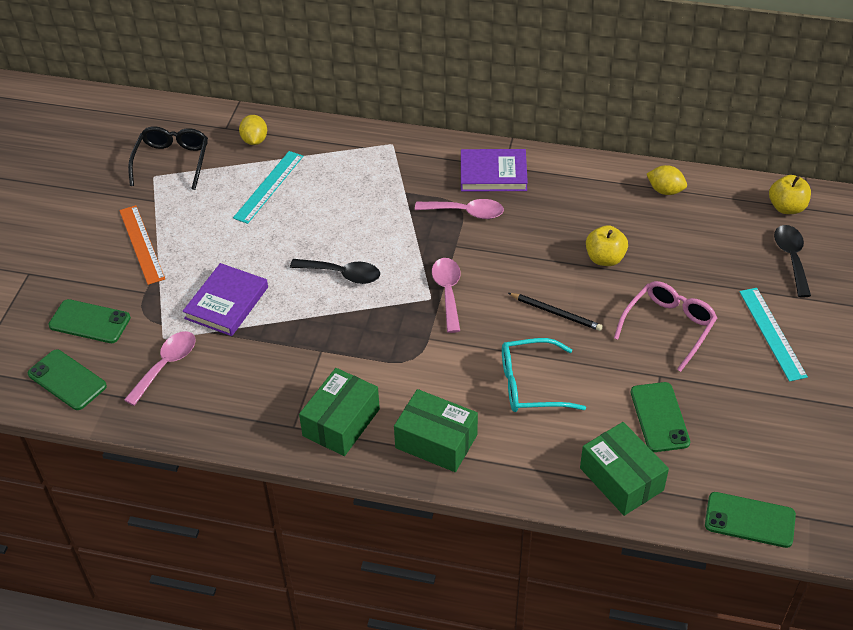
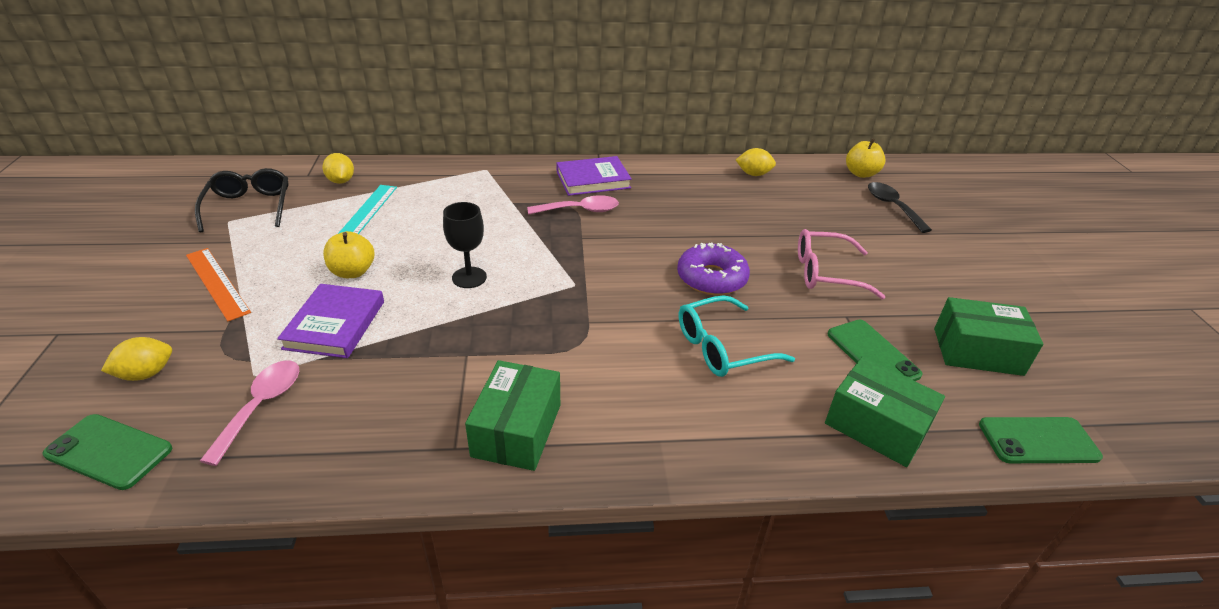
camera: 20 degrees left, 10 degrees down
green phone [49,299,131,343] -> yellow lemon [101,337,172,381]
black spoon [290,259,380,284] -> black goblet [443,202,487,288]
green box [394,389,478,472] -> green box moved to [934,297,1043,376]
pink spoon [432,258,460,333] -> none
black pencil [508,293,603,331] -> purple donut [677,242,750,295]
yellow apple [586,225,628,266] -> yellow apple moved to [323,231,374,278]
pink glasses [614,281,717,372] -> pink glasses turned 105 degrees counterclockwise [798,229,885,299]
turquoise ruler [739,288,808,382] -> none

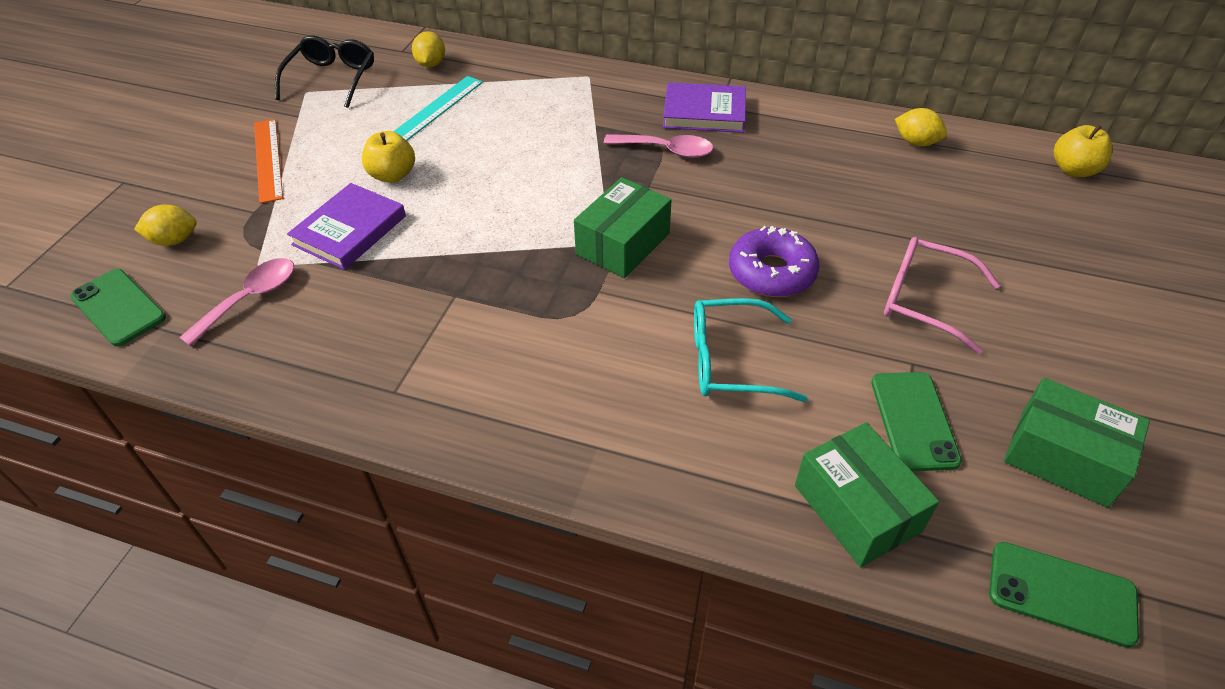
camera: 25 degrees right, 10 degrees up
black goblet [443,202,487,288] -> none
green box [465,360,560,471] -> green box moved to [574,177,671,278]
black spoon [868,182,932,233] -> none

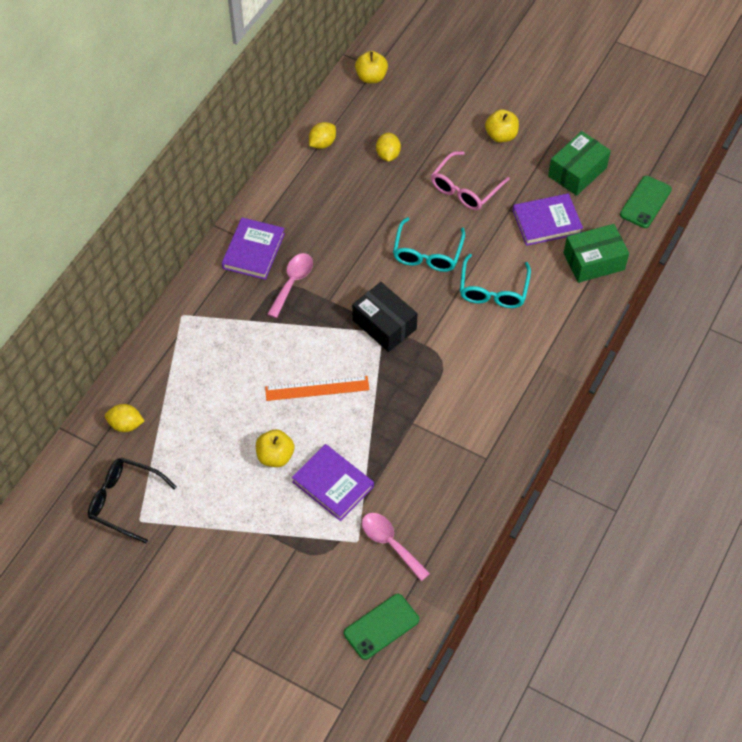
camera: 80 degrees left, 10 degrees up
yellow lemon [134,204,197,246] -> yellow lemon moved to [376,133,401,162]
orange ruler [254,119,283,204] -> orange ruler moved to [265,376,369,401]
turquoise ruler [393,76,483,141] -> none
green box [574,177,671,278] -> black box [352,282,418,352]
purple donut [729,226,819,297] -> turquoise glasses [393,217,465,272]
green phone [871,372,962,471] -> purple book [513,193,583,246]
none -> yellow apple [485,109,519,143]

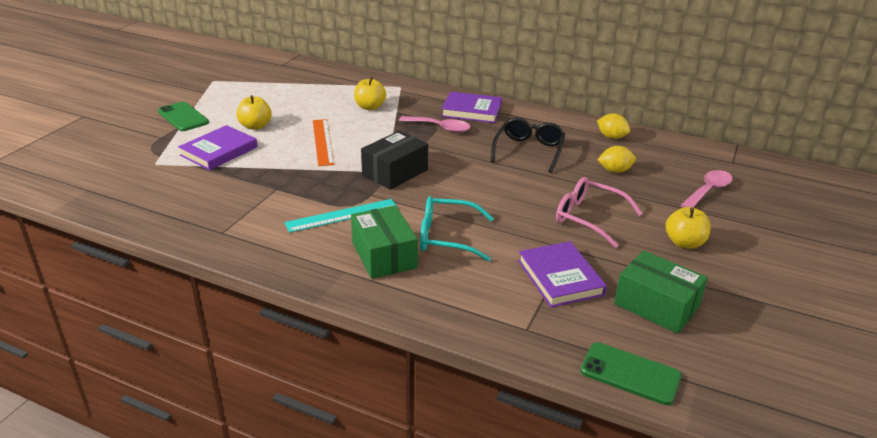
camera: 85 degrees right, 25 degrees down
black glasses [88,458,177,543] -> black glasses moved to [491,118,565,172]
yellow lemon [105,404,144,432] -> none
green phone [344,594,419,660] -> green phone moved to [158,102,209,131]
yellow apple [355,51,388,83] -> yellow apple moved to [354,77,386,110]
pink spoon [362,513,430,581] -> pink spoon moved to [680,170,733,208]
turquoise glasses [393,217,465,272] -> none
green box [564,224,629,283] -> green box moved to [351,205,418,279]
none -> turquoise ruler [285,199,398,233]

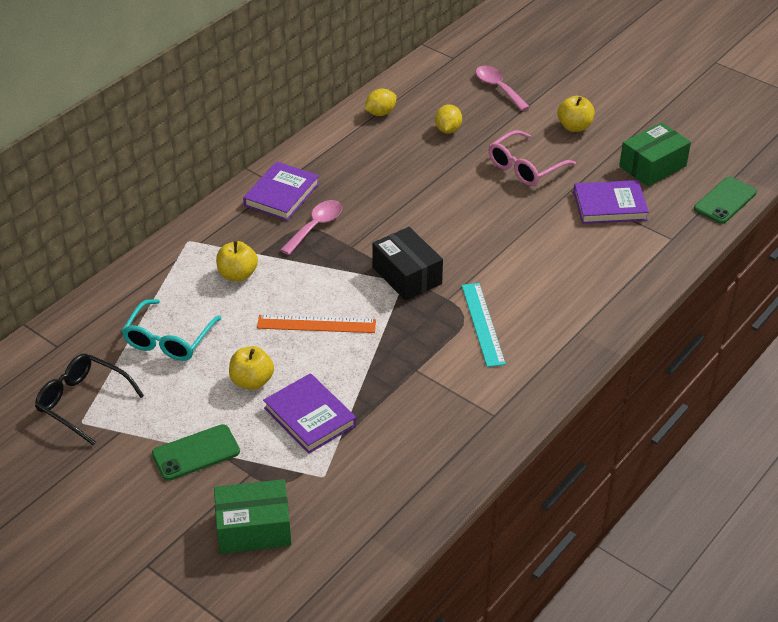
camera: 75 degrees left, 10 degrees up
green box [351,205,418,279] -> green box moved to [214,479,291,554]
turquoise glasses [420,196,494,262] -> turquoise glasses moved to [122,299,221,361]
black glasses [491,118,565,172] -> black glasses moved to [35,354,144,445]

